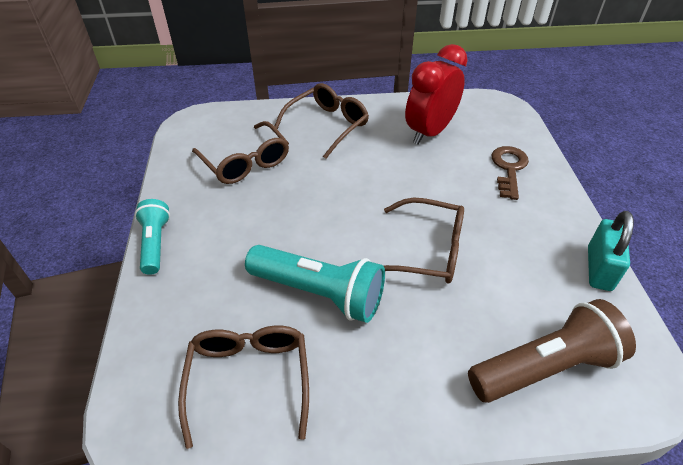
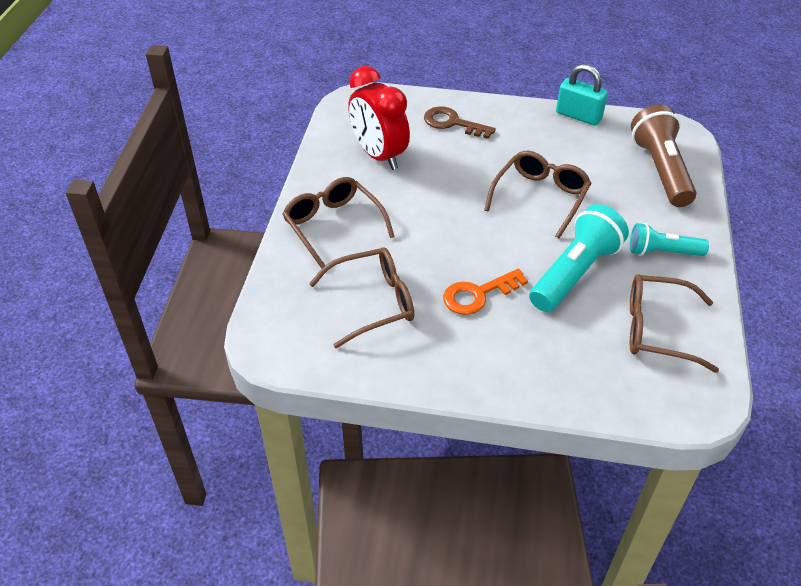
camera: 75 degrees left, 0 degrees up
turquoise flashlight [135,199,170,275] -> turquoise flashlight moved to [630,223,709,256]
none -> orange key [443,269,528,315]

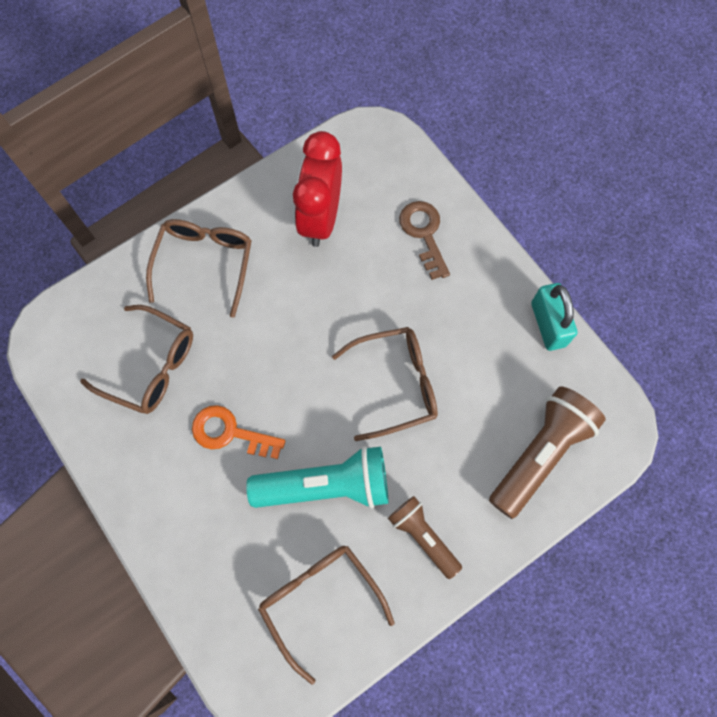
camera: 45 degrees right, 25 degrees up
turquoise flashlight [630,223,709,256] -> brown flashlight [388,496,462,579]

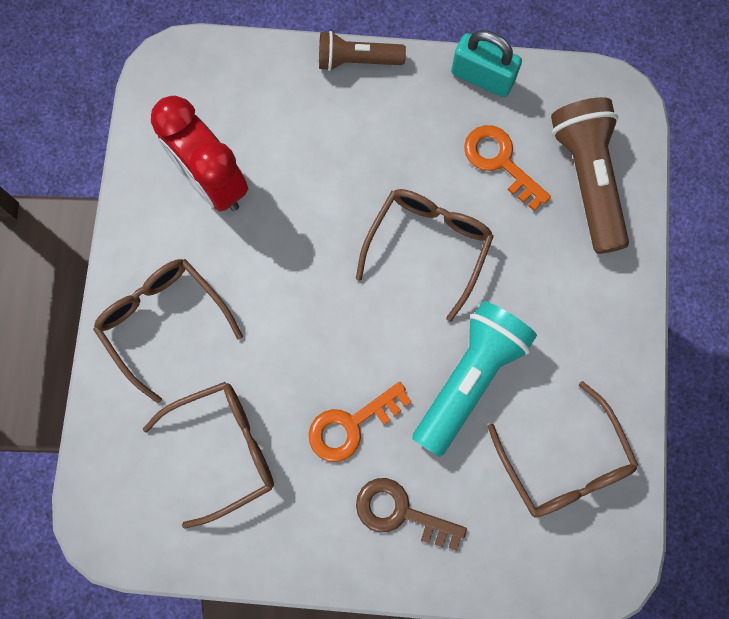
camera: 50 degrees left, 5 degrees up
brown glasses [258,546,395,685] -> brown glasses turned 120 degrees counterclockwise [488,381,638,518]
brown flashlight [388,496,462,579] -> brown flashlight moved to [319,31,406,71]
brown key [399,201,450,280] -> brown key moved to [356,478,467,551]
none -> orange key [464,125,551,211]

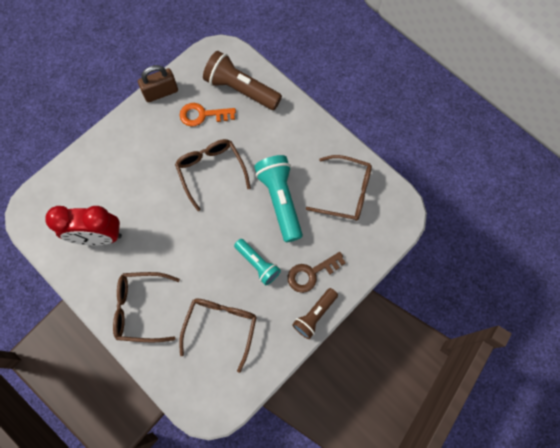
camera: 50 degrees left, 5 degrees down
orange key [308,382,411,462] -> turquoise flashlight [234,239,281,285]
brown flashlight [319,31,406,71] -> brown flashlight moved to [292,288,338,339]
turquoise padlock [451,30,522,97] -> brown padlock [138,65,178,102]

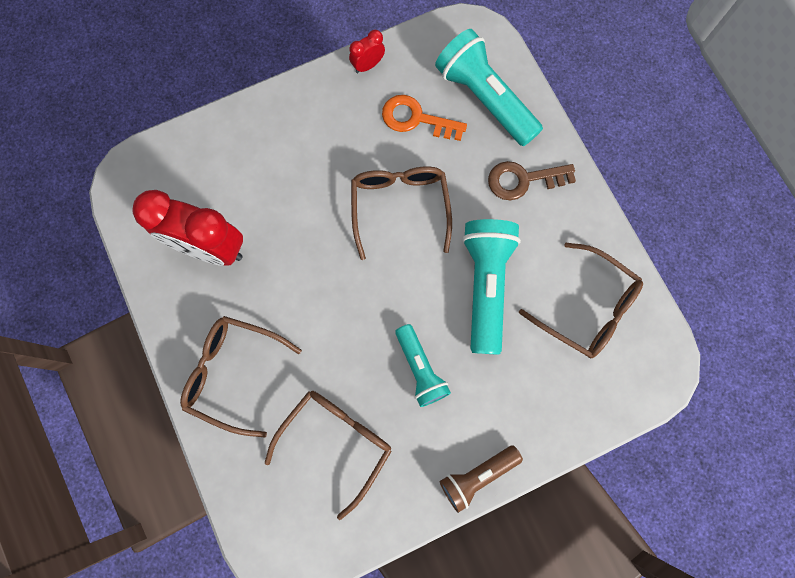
camera: 20 degrees right, 5 degrees up
brown padlock [138,65,178,102] -> red clock [349,30,385,73]
brown flashlight [203,51,282,110] -> turquoise flashlight [435,29,543,146]
brown key [288,252,346,293] -> brown key moved to [488,161,576,200]

